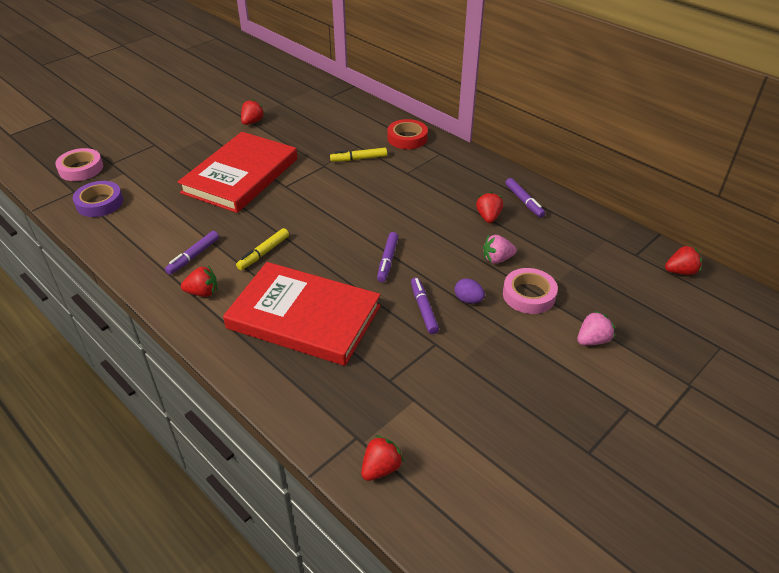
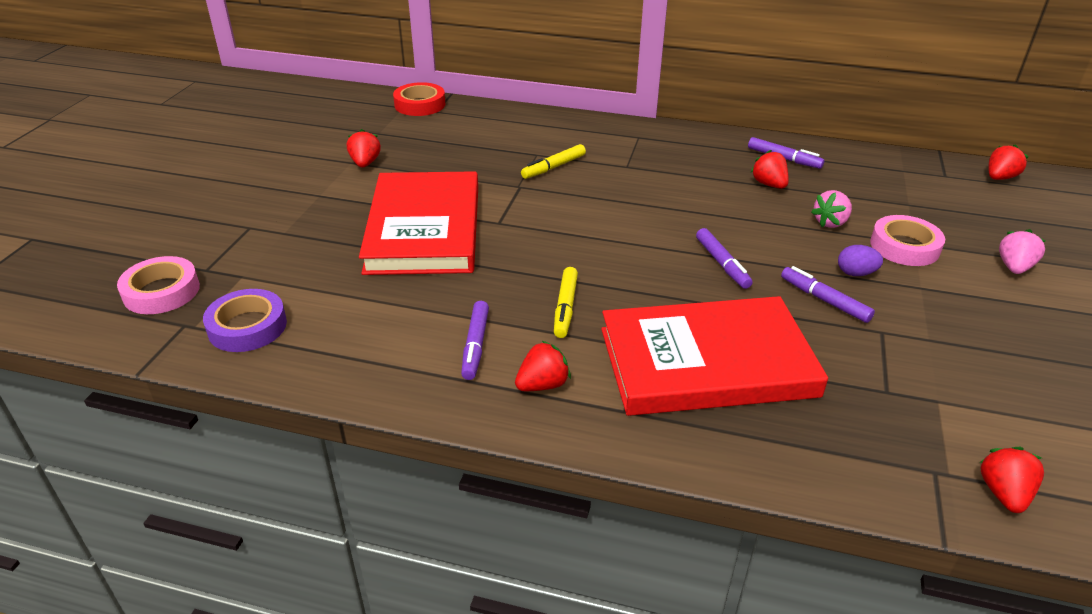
camera: 30 degrees left, 5 degrees down
red tape [387,119,428,149] -> red tape moved to [393,82,445,116]

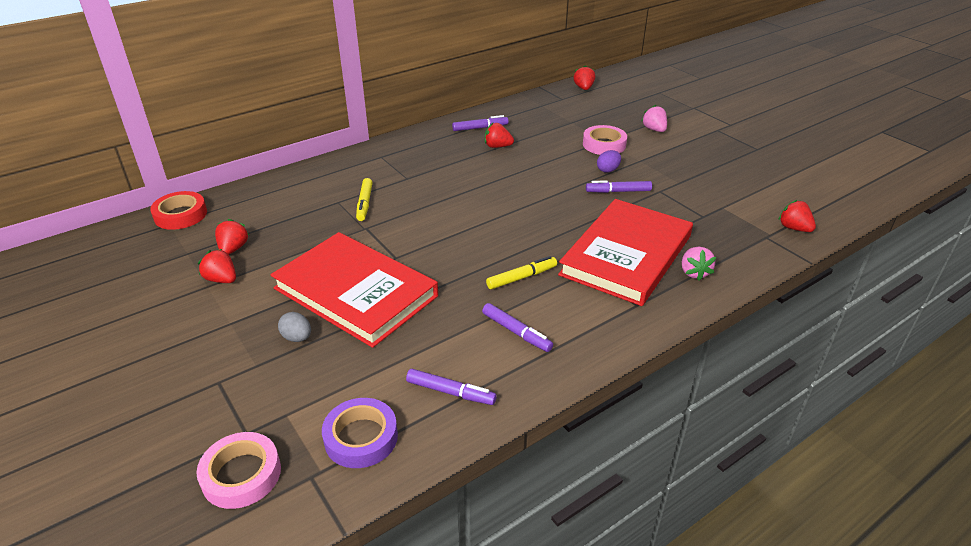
camera: 50 degrees left, 0 degrees up
red strawberry [515,341,571,391] -> red strawberry moved to [215,219,249,255]
yellow marker [554,267,578,338] -> yellow marker turned 75 degrees counterclockwise [486,256,557,289]
purple marker [696,228,753,289] -> purple marker moved to [406,369,497,405]
pink strawberry [811,190,852,228] -> pink strawberry moved to [682,247,716,281]
none -> grey egg [278,312,311,342]

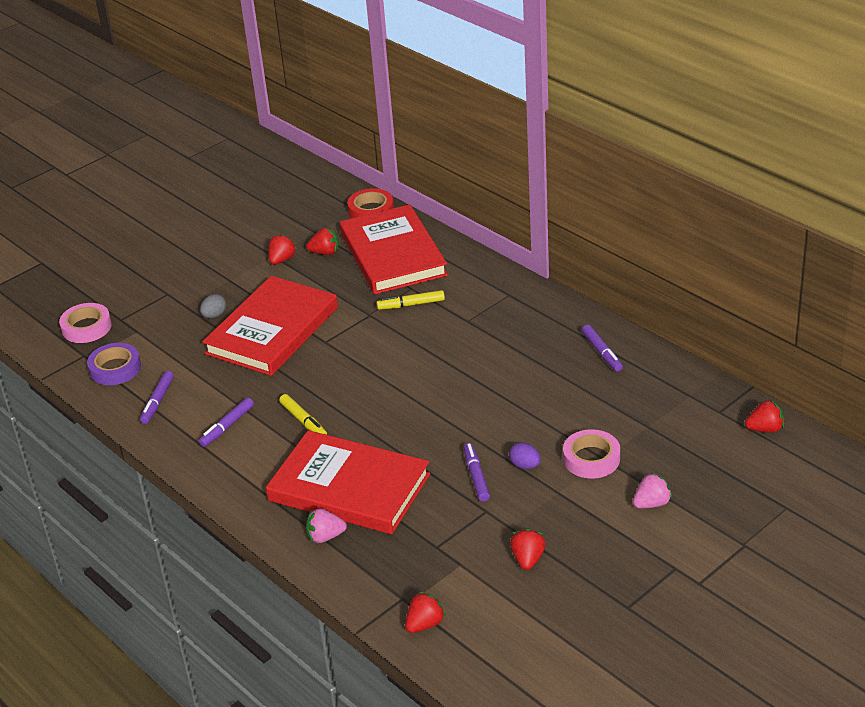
camera: 85 degrees right, 0 degrees up
red strawberry [485,123,514,148] -> red strawberry moved to [510,528,546,570]
none -> red book [340,204,448,294]

